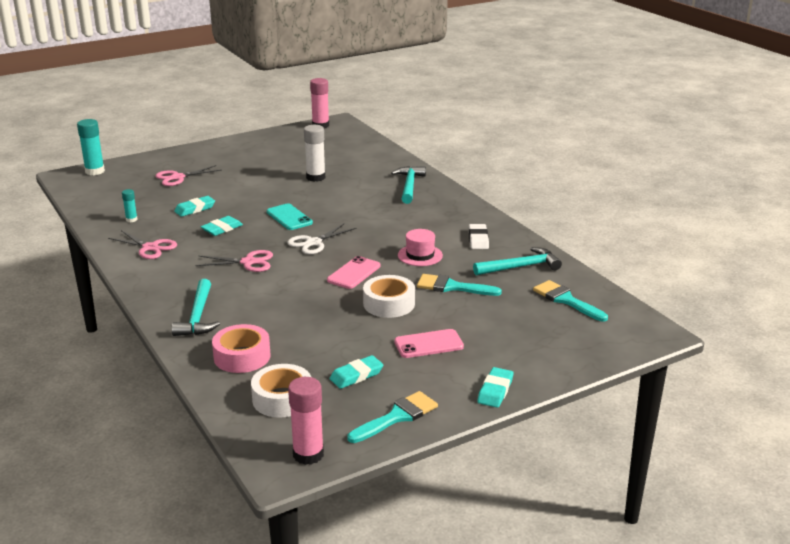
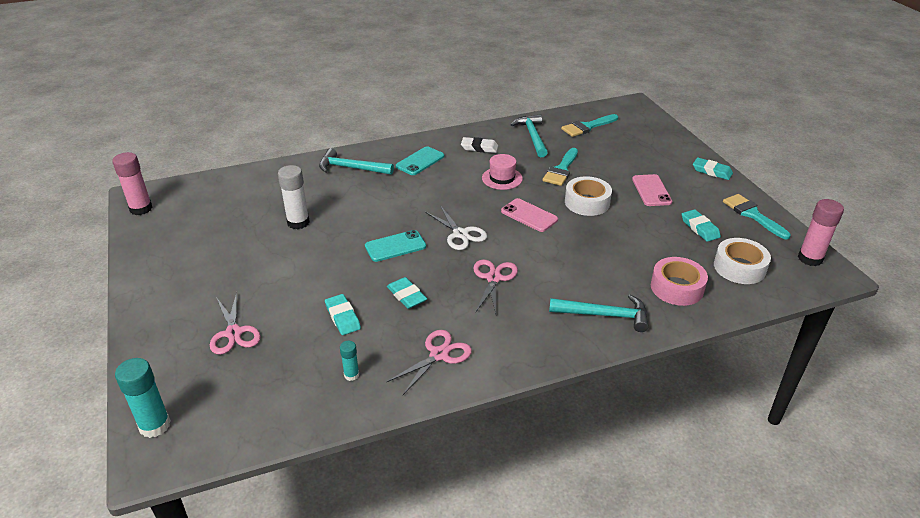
camera: 80 degrees left, 10 degrees up
none -> turquoise phone [396,146,444,175]

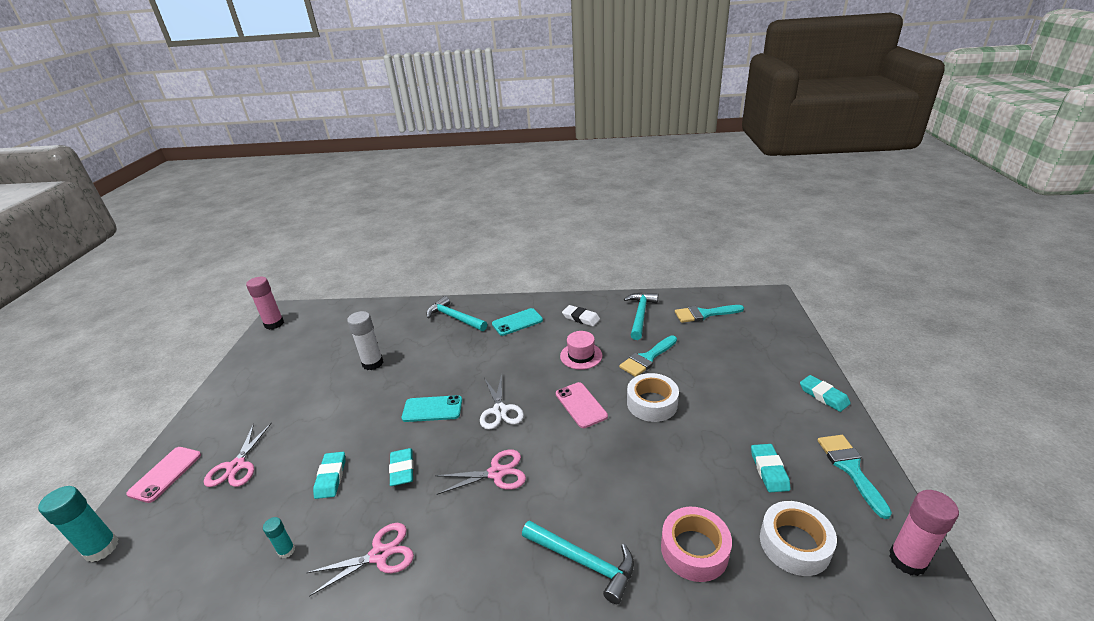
camera: 25 degrees right, 5 degrees down
pink scissors [473,259,518,314] -> pink scissors turned 45 degrees clockwise [435,450,526,495]
pink phone [632,174,672,206] -> pink phone moved to [126,447,201,503]

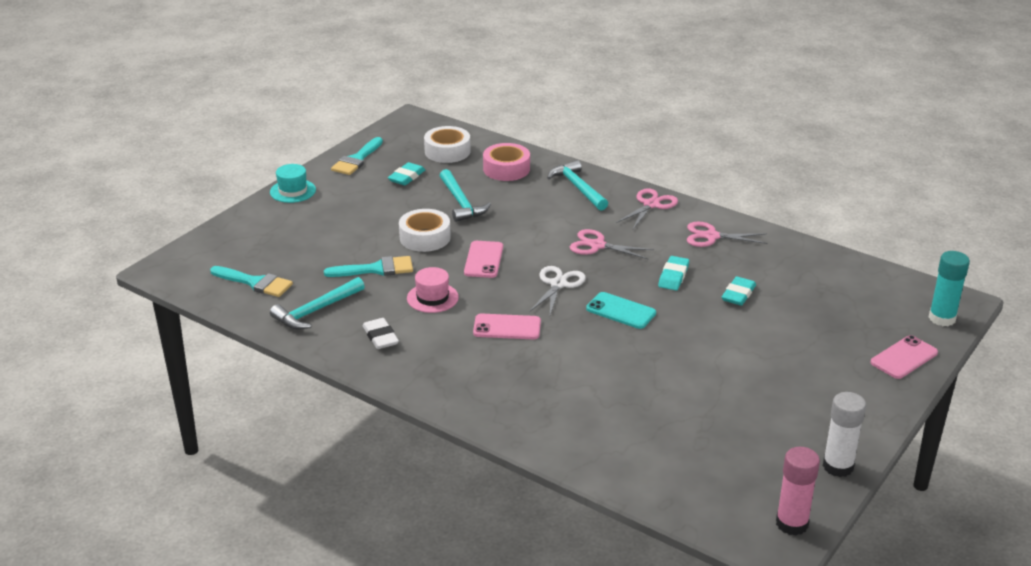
camera: 150 degrees left, 0 degrees up
pink scissors [204,422,272,487] -> pink scissors moved to [616,188,678,229]
turquoise glue stick [263,517,295,558] -> none
white glue stick [347,311,383,370] -> white glue stick moved to [823,392,866,477]
turquoise hammer [426,296,487,331] -> turquoise hammer moved to [439,169,491,222]
turquoise phone [492,308,543,336] -> none
turquoise eraser [800,375,851,412] -> turquoise hat [270,164,316,203]
pink glue stick [889,490,959,576] -> none
none -> pink phone [473,314,541,339]

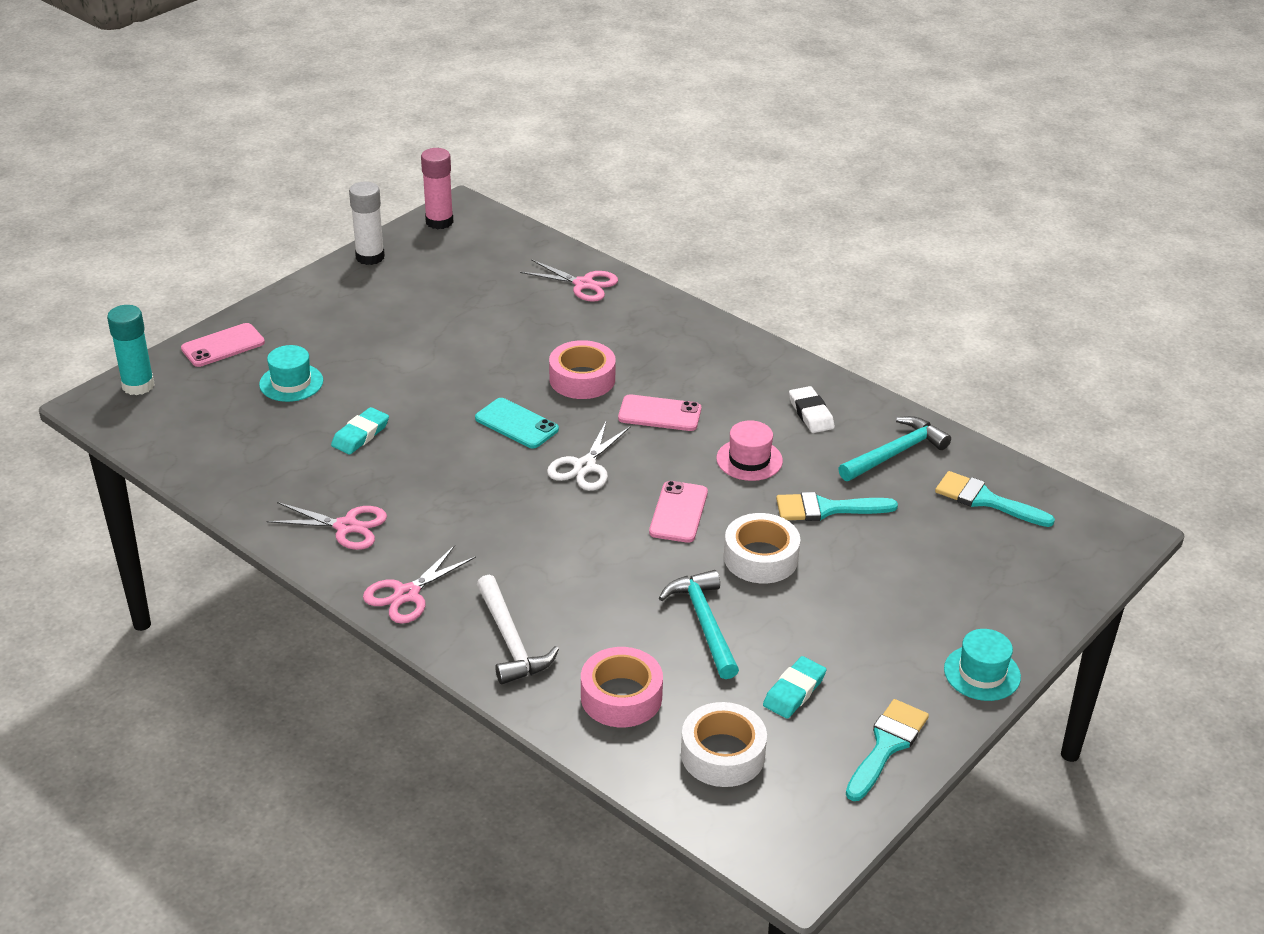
camera: 175 degrees left, 5 degrees up
turquoise hammer [547,160,608,211] -> white hammer [477,575,559,684]
pink scissors [570,229,654,260] -> pink scissors moved to [520,259,618,302]
turquoise eraser [658,256,689,290] -> none
none -> turquoise hat [259,345,323,402]
none -> pink tape [549,340,616,399]

